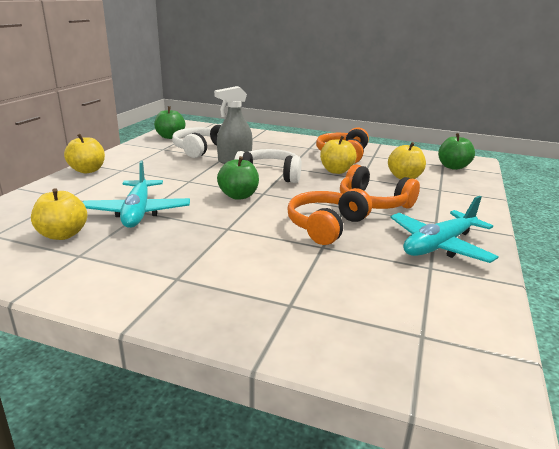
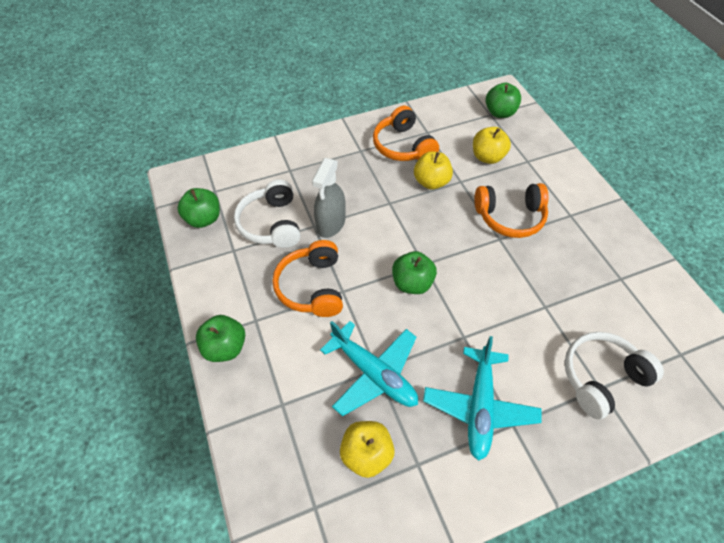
camera: 40 degrees left, 30 degrees up
yellow apple [64,134,105,173] -> green apple [196,315,245,362]
white headphones [234,149,301,183] -> white headphones moved to [565,332,664,419]
orange headphones [287,188,372,245] -> orange headphones moved to [273,240,343,317]
turquoise plane [390,196,498,263] -> turquoise plane moved to [423,336,542,461]

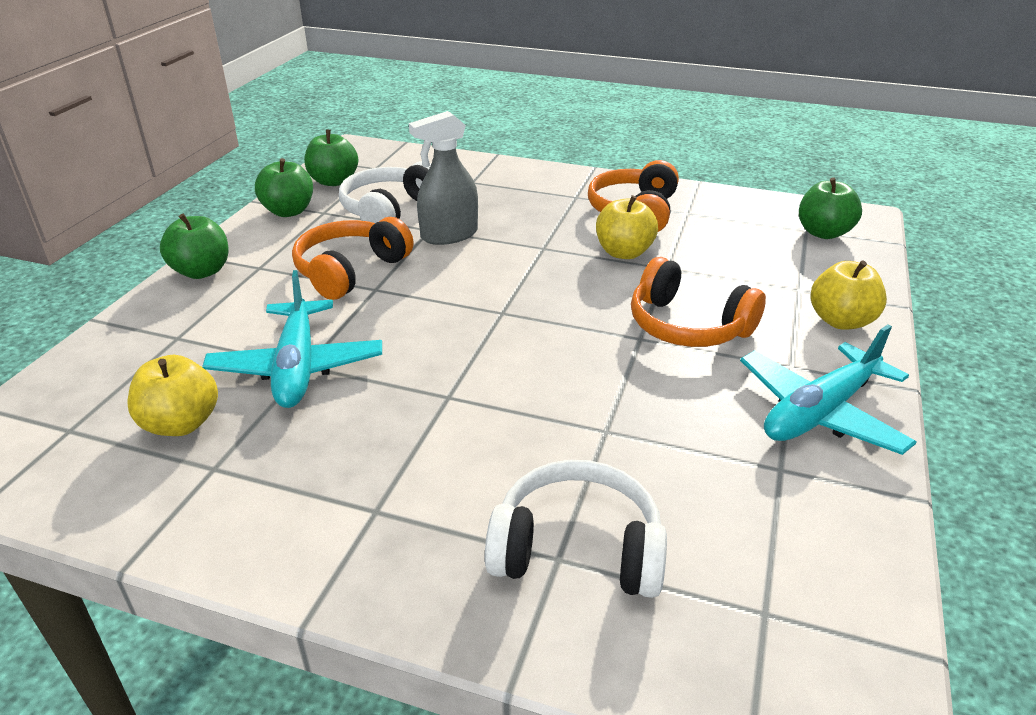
camera: 40 degrees right, 20 degrees down
green apple [392,251,437,294] -> green apple moved to [255,158,313,217]
turquoise plane [423,336,542,461] -> turquoise plane moved to [740,324,916,455]
yellow apple [473,127,511,164] -> yellow apple moved to [810,260,887,330]

